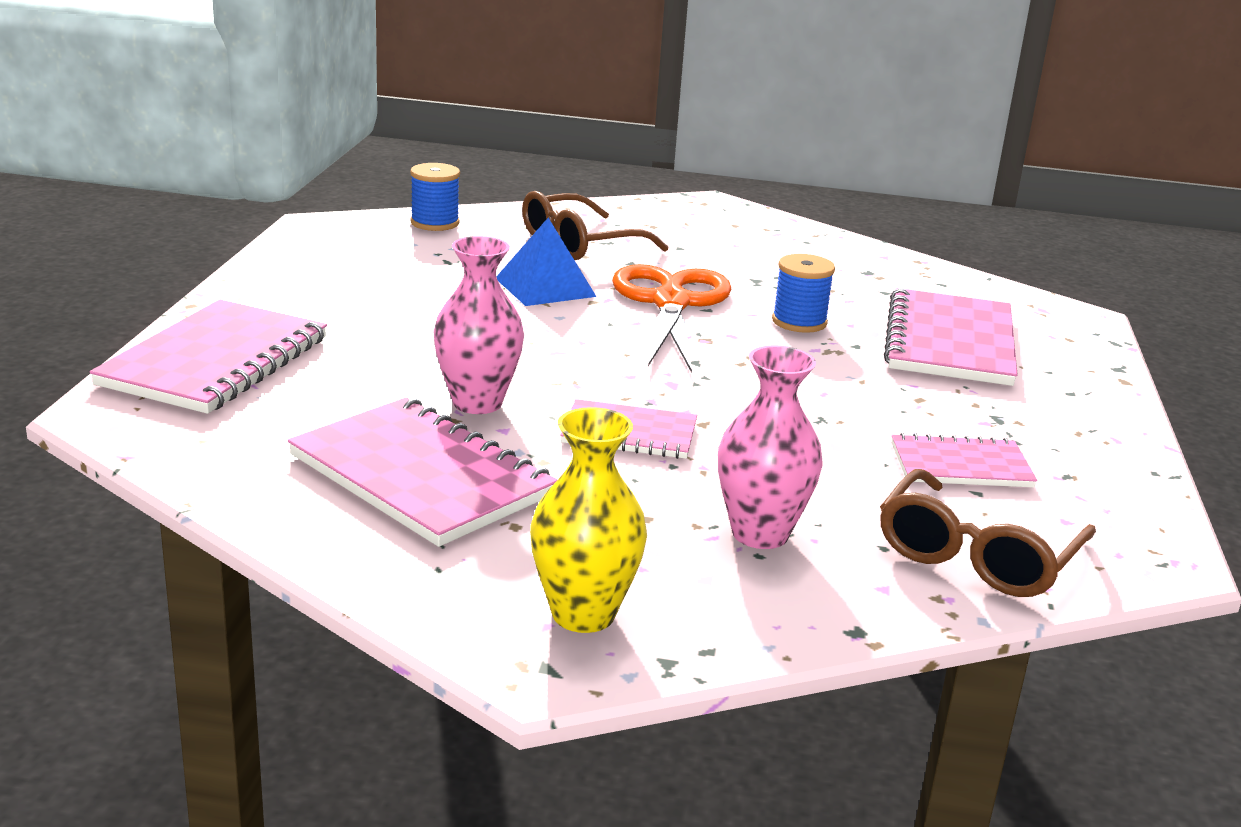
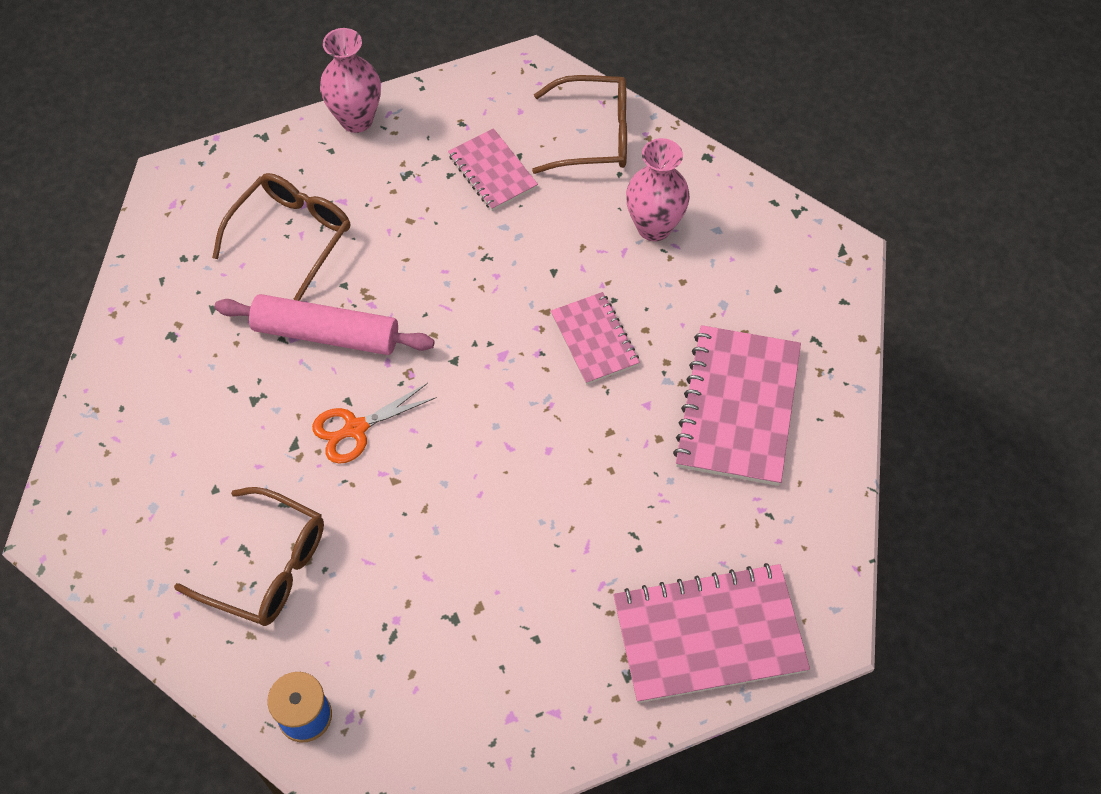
camera: 120 degrees left, 35 degrees up
pink vase [433,236,524,414] -> pink vase moved to [320,28,381,133]
blue pyramid [496,218,597,306] -> none
yellow vase [530,407,647,633] -> none
orange scissors [612,264,731,373] -> orange scissors [312,383,437,464], size x0.57
blue spool [772,254,835,333] -> pink rolling pin [215,294,434,355]
pink notebook [884,288,1018,386] -> brown glasses [212,173,350,301]

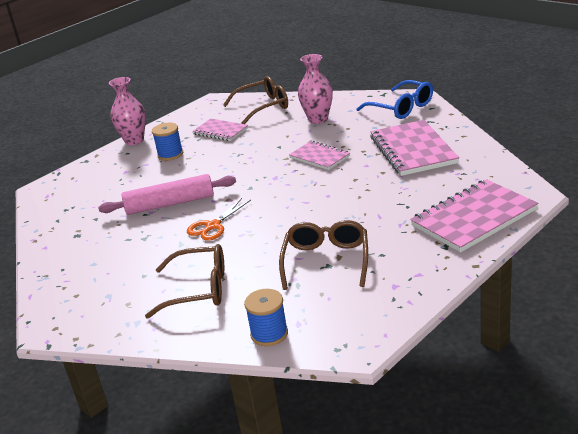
camera: 20 degrees left, 30 degrees down
brown glasses [212,173,350,301] -> brown glasses moved to [279,220,368,290]
none -> blue spool [152,123,183,161]
none -> blue glasses [356,80,433,119]

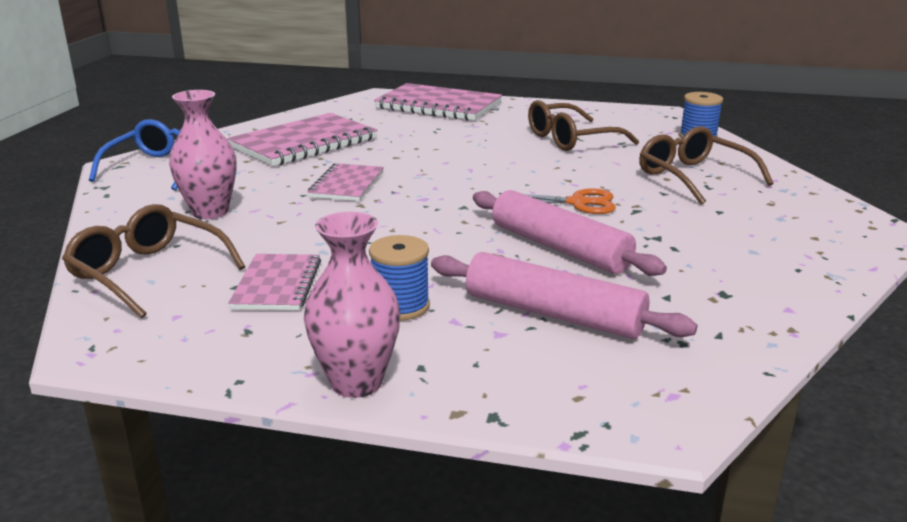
camera: 125 degrees left, 5 degrees down
none -> pink rolling pin [431,252,697,339]

